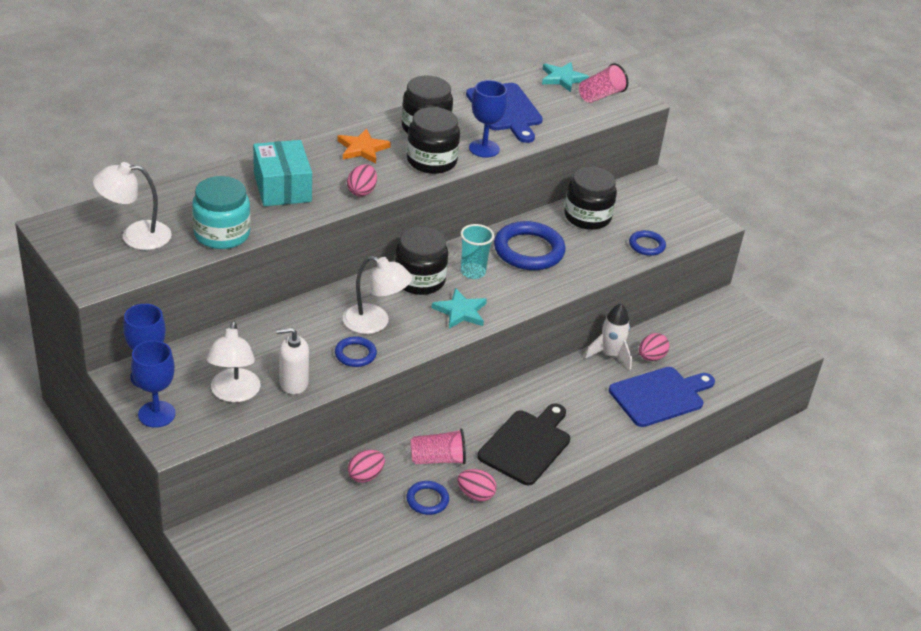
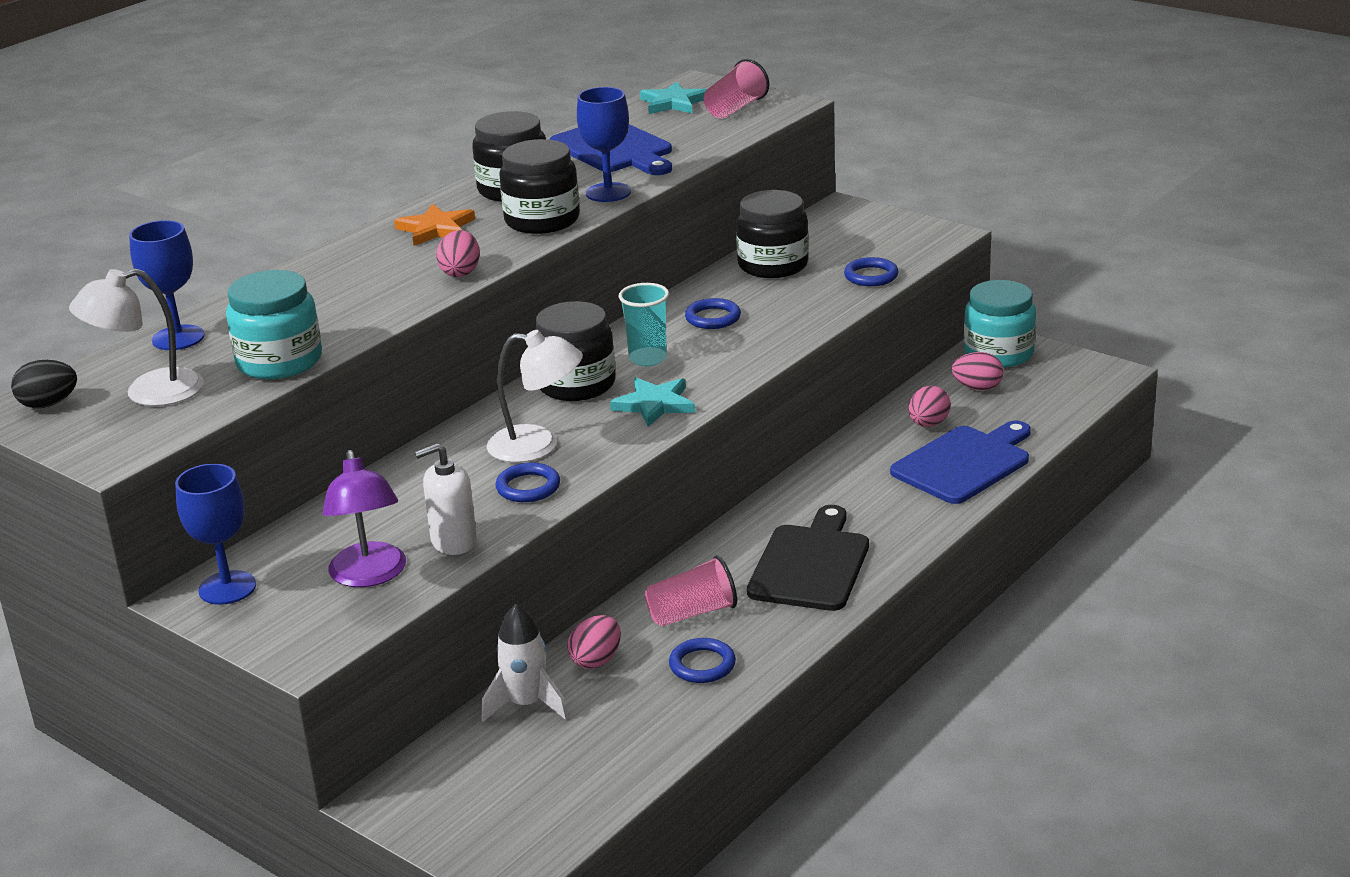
camera: 10 degrees left, 10 degrees down
blue goblet [131,340,176,428] -> blue goblet moved to [129,220,205,350]
white lamp [206,321,260,402] -> purple lamp [322,450,406,587]
turquoise box [253,140,312,206] -> none
pink egg [457,469,497,502] -> pink egg moved to [952,352,1004,391]
blue ring [494,221,566,270] -> blue ring [685,298,741,329], size x0.53
white rocket [585,304,632,370] -> white rocket moved to [481,604,568,722]
none -> black egg [11,360,77,408]
none -> turquoise jar [964,280,1036,368]

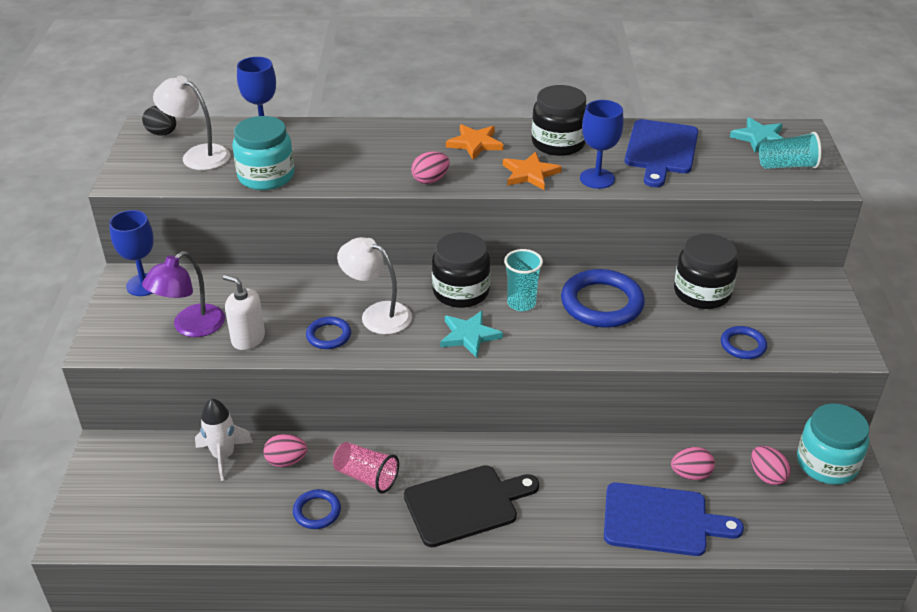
camera: 50 degrees right, 10 degrees up
white lamp [487,330,583,463] -> white lamp turned 150 degrees clockwise [337,237,412,335]
black jar [499,139,580,234] -> orange star [503,152,562,190]
blue ring [685,298,741,329] -> blue ring [561,269,645,328], size x1.90
pink cup [704,59,769,119] -> turquoise cup [759,132,821,169]

